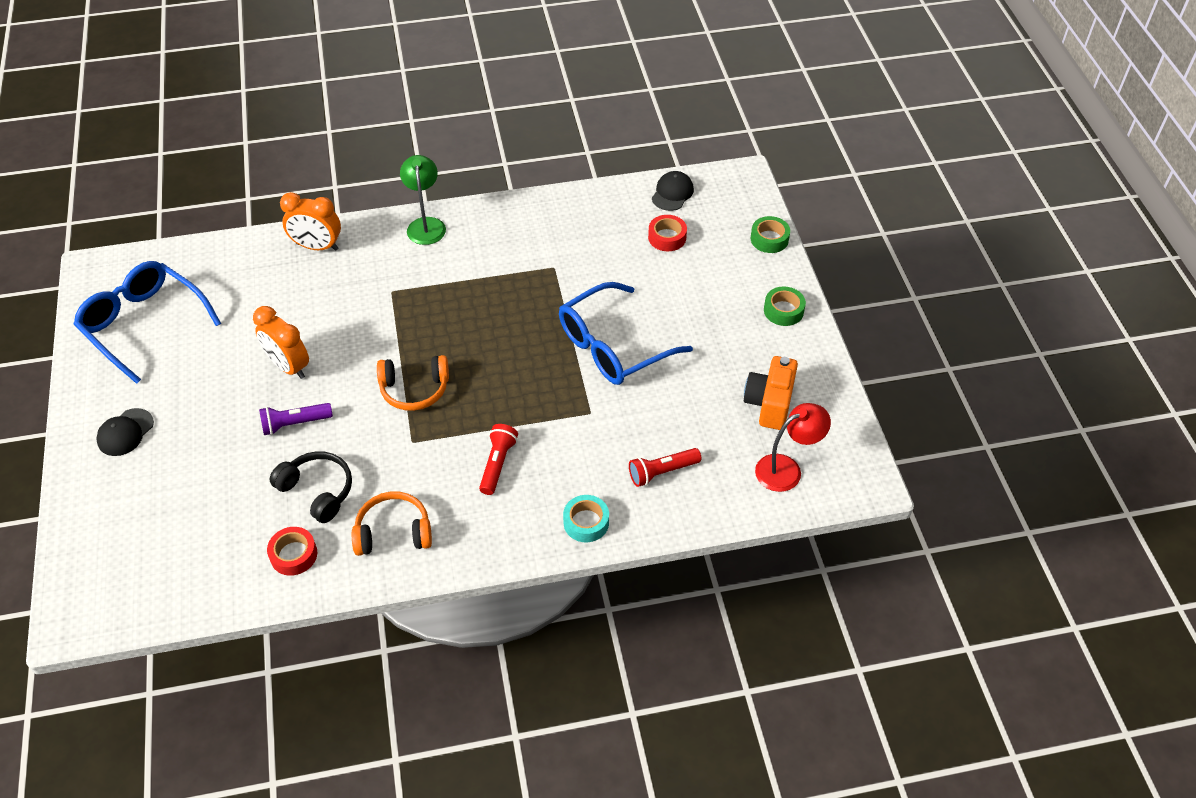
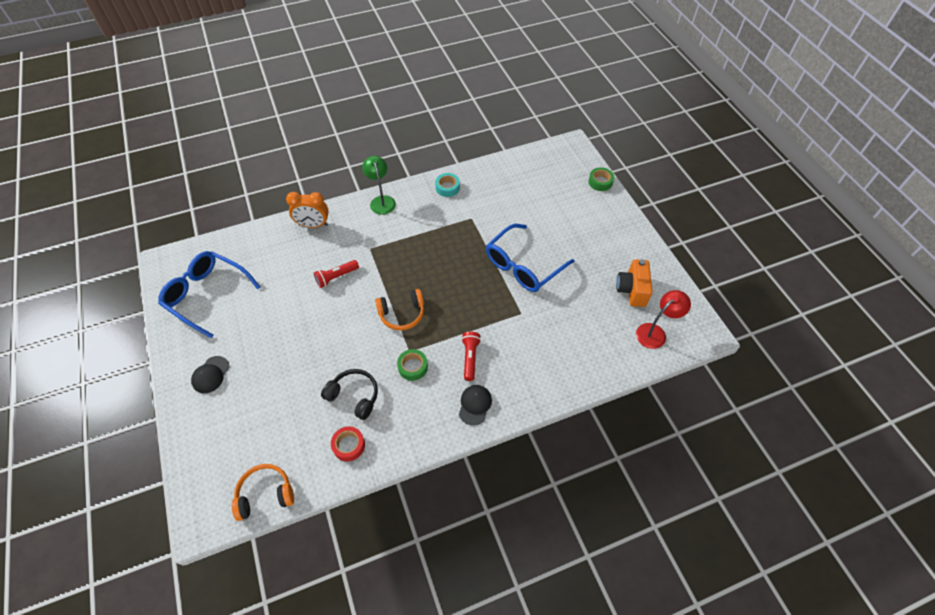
camera: 10 degrees left, 5 degrees up
orange clock [253,306,309,379] -> none
purple flashlight [259,403,333,435] -> none
orange headphones [352,492,432,556] -> orange headphones moved to [232,464,294,521]
turquoise tape [563,495,609,542] -> turquoise tape moved to [435,173,460,197]
red flashlight [629,448,701,487] -> red flashlight moved to [314,260,359,288]
red tape [648,215,687,251] -> none
black cap [652,171,694,211] -> black cap moved to [459,385,492,426]
green tape [764,286,806,326] -> green tape moved to [397,349,428,381]

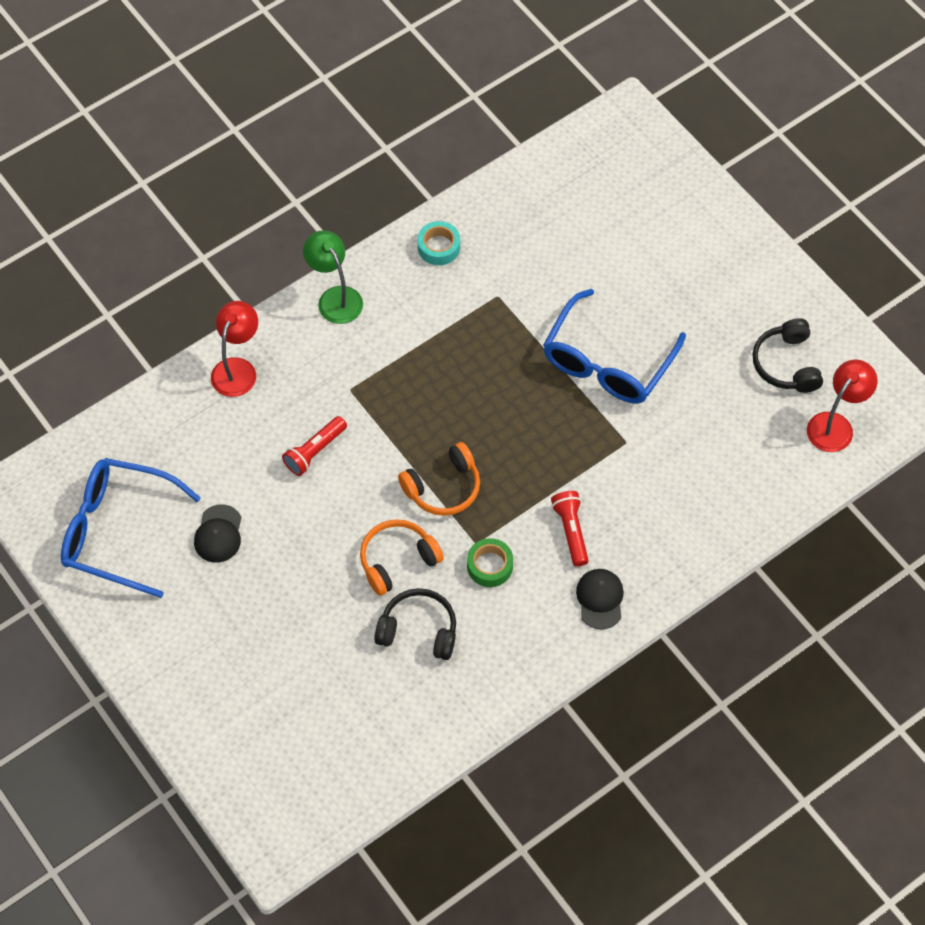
camera: 15 degrees left, 5 degrees up
black cap [191,356,229,393] -> black cap moved to [194,504,242,563]
orange headphones [232,464,294,521] -> orange headphones moved to [360,519,444,596]
orange clock [286,192,329,228] -> red lamp [211,301,258,397]
red tape [331,426,365,462] -> none
green tape [588,167,614,191] -> none
orange camera [616,259,653,307] -> black headphones [752,318,823,393]

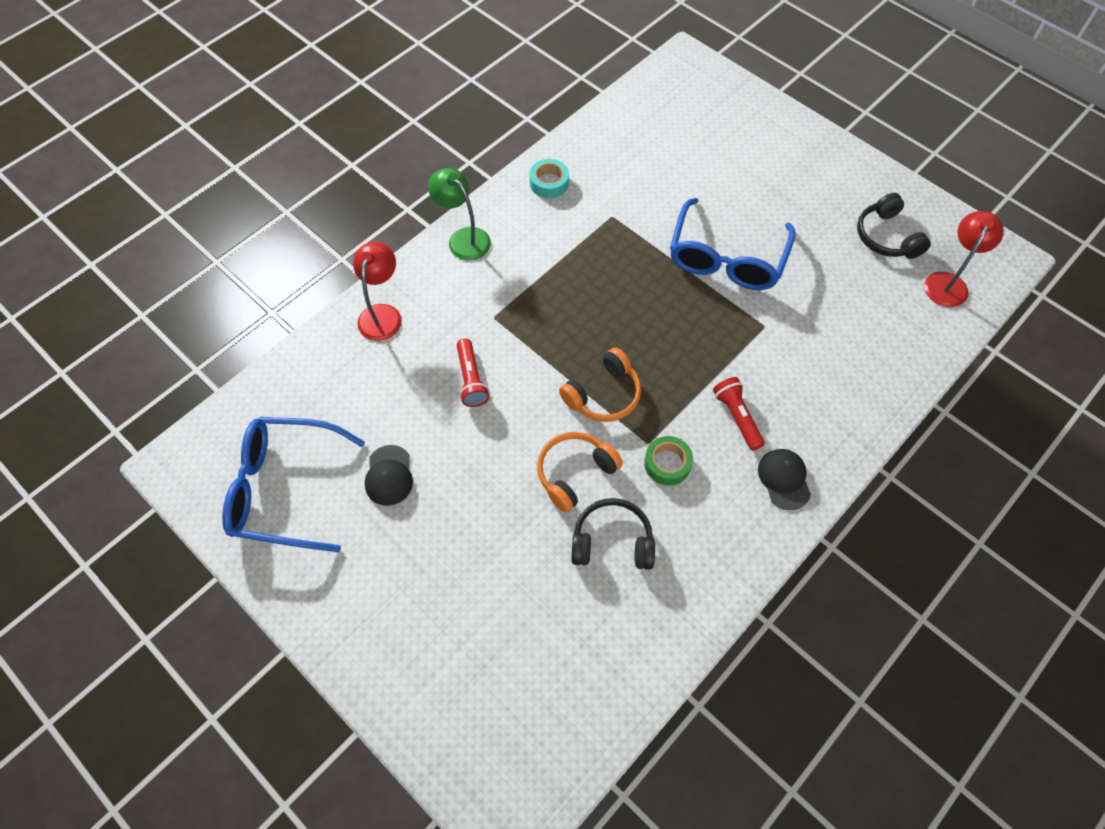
camera: 10 degrees left, 0 degrees up
red flashlight [282,416,347,476] -> red flashlight turned 45 degrees counterclockwise [457,338,490,407]

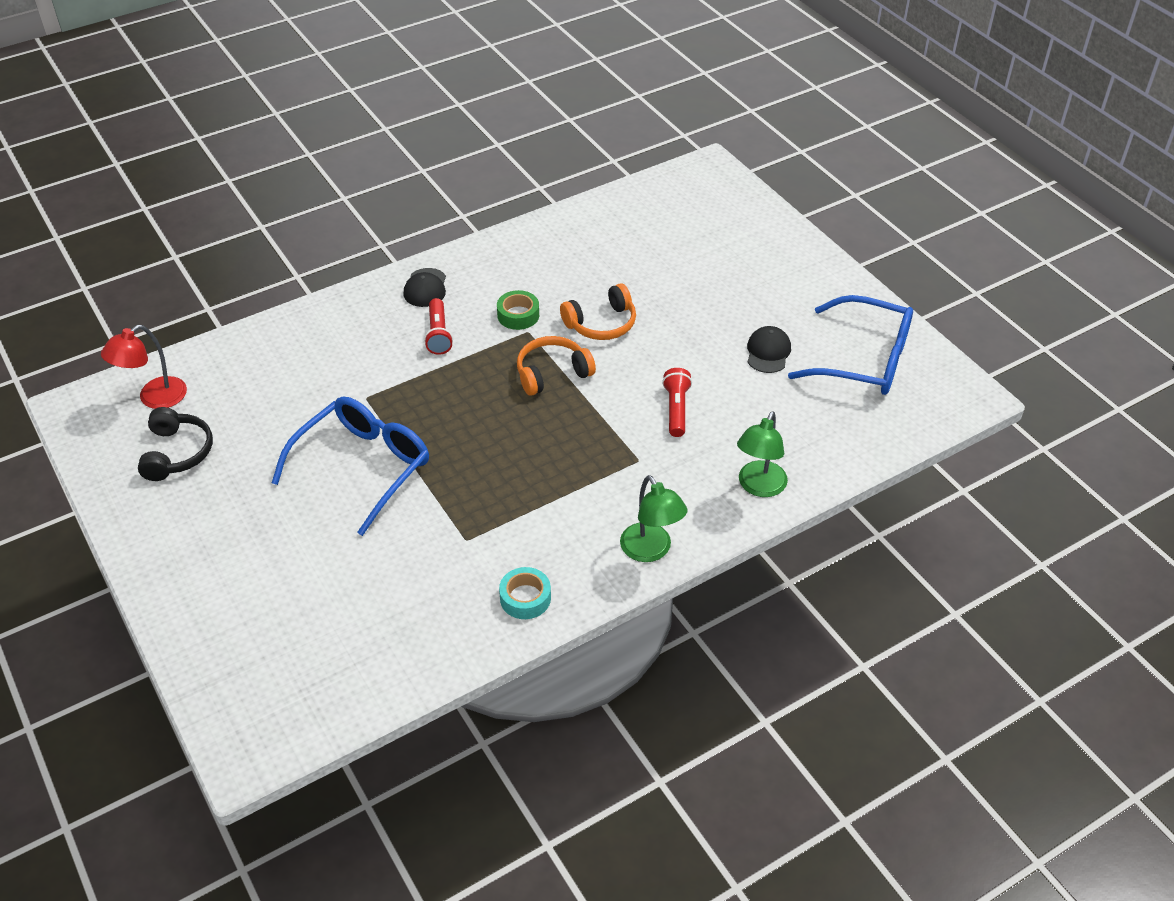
camera: 165 degrees left, 15 degrees down
red lamp [353,242,402,341] -> green lamp [737,411,788,497]
black headphones [571,498,655,570] -> none

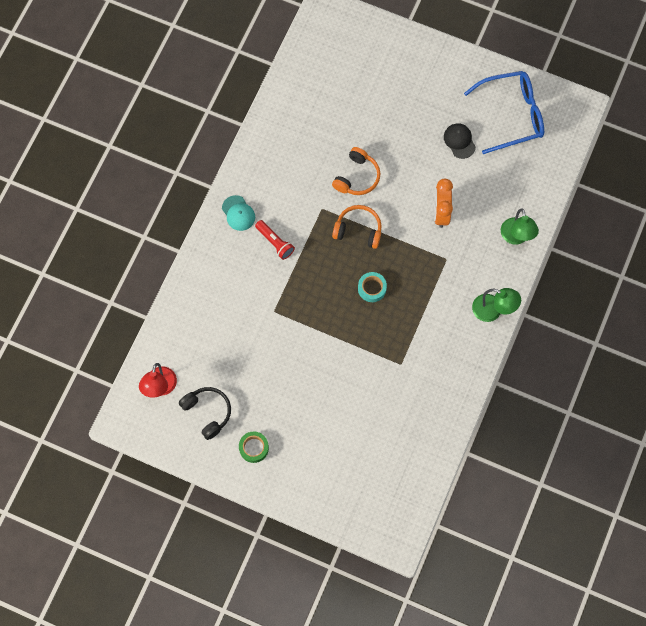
camera: 35 degrees left, 25 degrees up
blue glasses [272,396,429,536] -> none
black cap [403,268,446,307] -> turquoise cap [222,195,255,231]
green tape [497,290,539,330] -> green tape moved to [239,432,269,463]
turquoise tape [499,567,551,619] -> turquoise tape moved to [358,272,387,302]
orange headphones [517,336,596,396] -> orange headphones turned 75 degrees clockwise [332,205,382,249]
red flashlight [662,368,692,437] -> orange clock [434,179,453,228]

